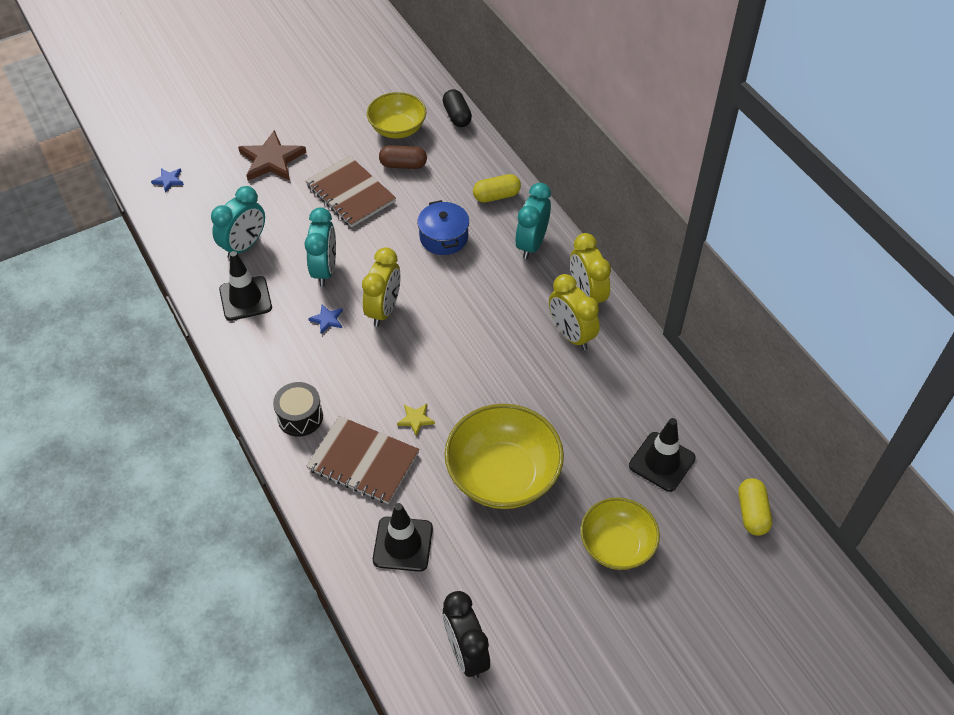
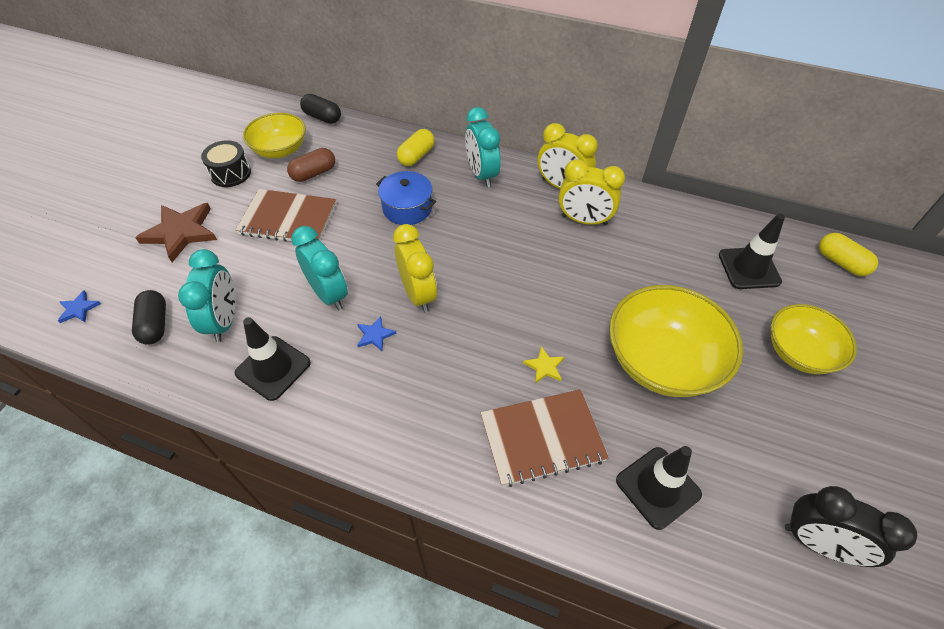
camera: 40 degrees left, 0 degrees up
black drum [273,382,323,437] -> black drum moved to [201,140,251,187]
none -> black capsule [132,290,166,345]

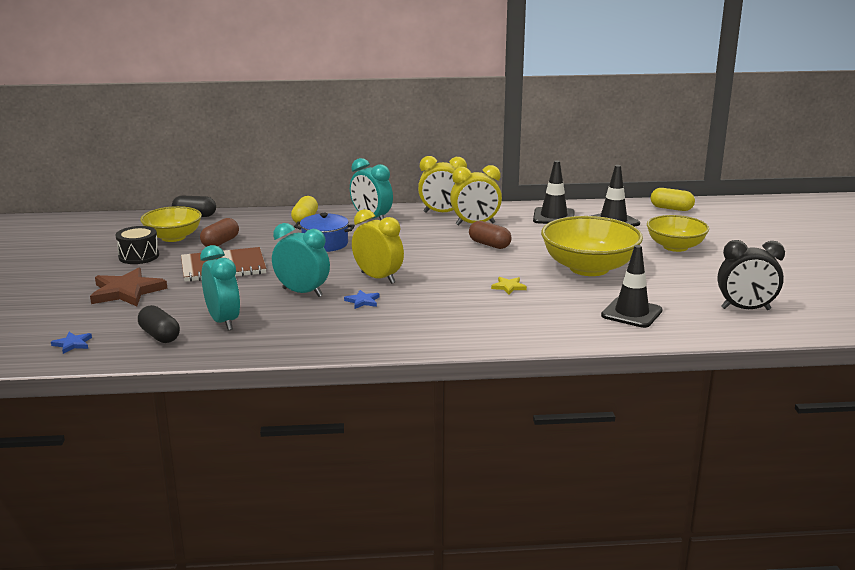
camera: 25 degrees left, 30 degrees down
black traffic cone [234,317,311,401] -> black traffic cone moved to [533,160,575,224]
brown notebook [481,389,609,487] -> none
none -> brown capsule [469,221,512,249]

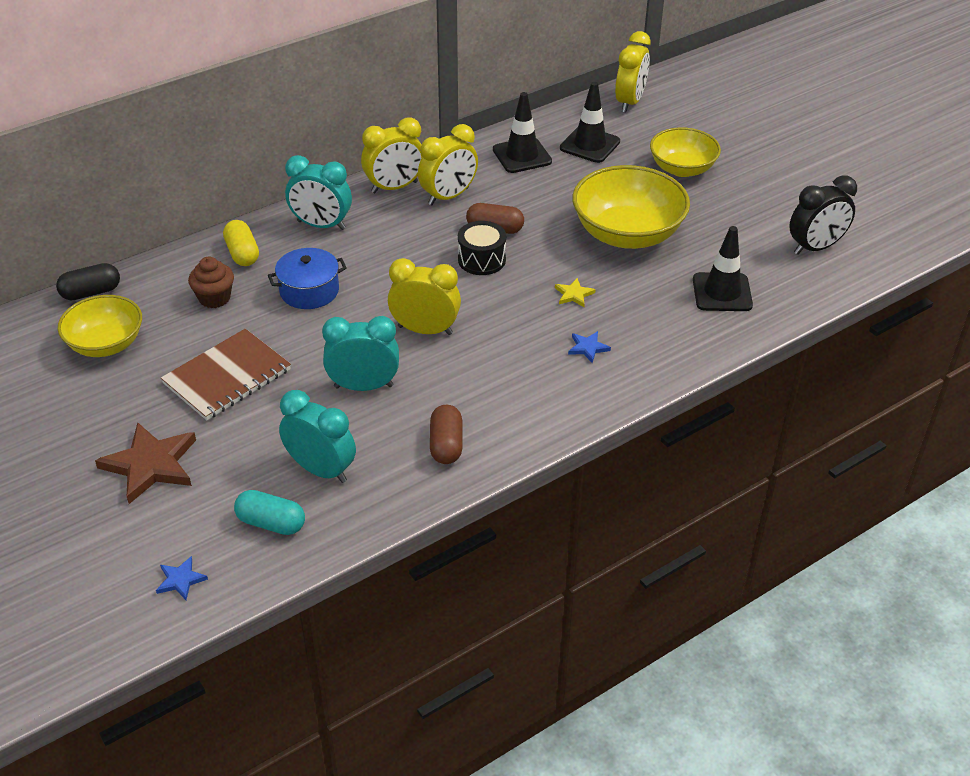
camera: 30 degrees left, 20 degrees up
black drum [116,226,159,264] -> black drum moved to [458,221,506,275]
black capsule [138,305,180,343] -> turquoise capsule [234,490,305,535]
brown capsule [200,218,239,247] -> brown capsule moved to [430,405,463,464]
blue star [344,290,380,309] -> blue star moved to [568,331,611,363]
yellow capsule [651,188,695,211] -> yellow clock [615,31,651,112]
none -> brown cupcake [188,257,234,308]

